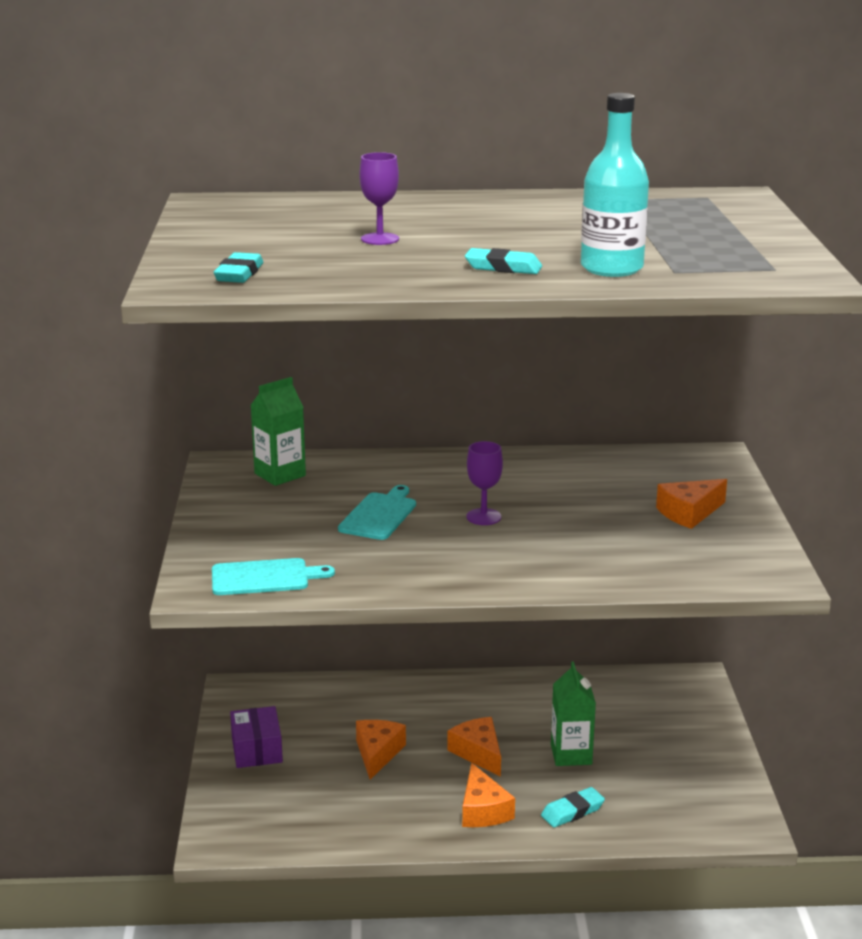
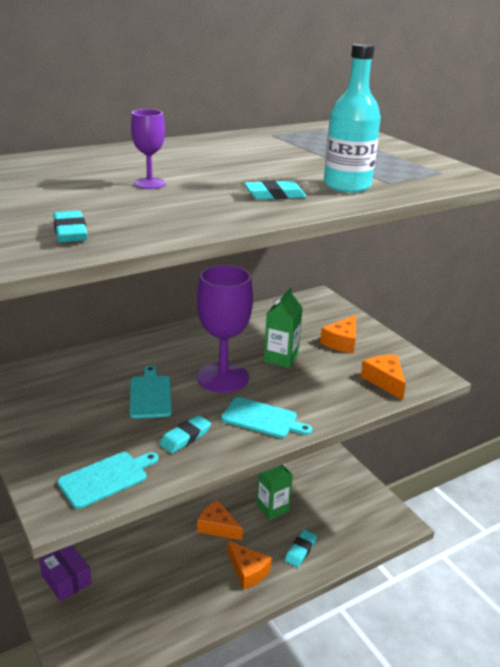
camera: 30 degrees left, 5 degrees up
green carton [250,377,306,486] -> green carton moved to [264,287,303,368]
orange cheese [356,720,406,780] -> orange cheese moved to [361,355,406,400]
purple goblet [466,441,503,525] -> purple goblet [197,265,253,393], size x2.04
none -> turquoise eraser [159,415,211,454]
none -> turquoise cutting board [221,397,312,438]

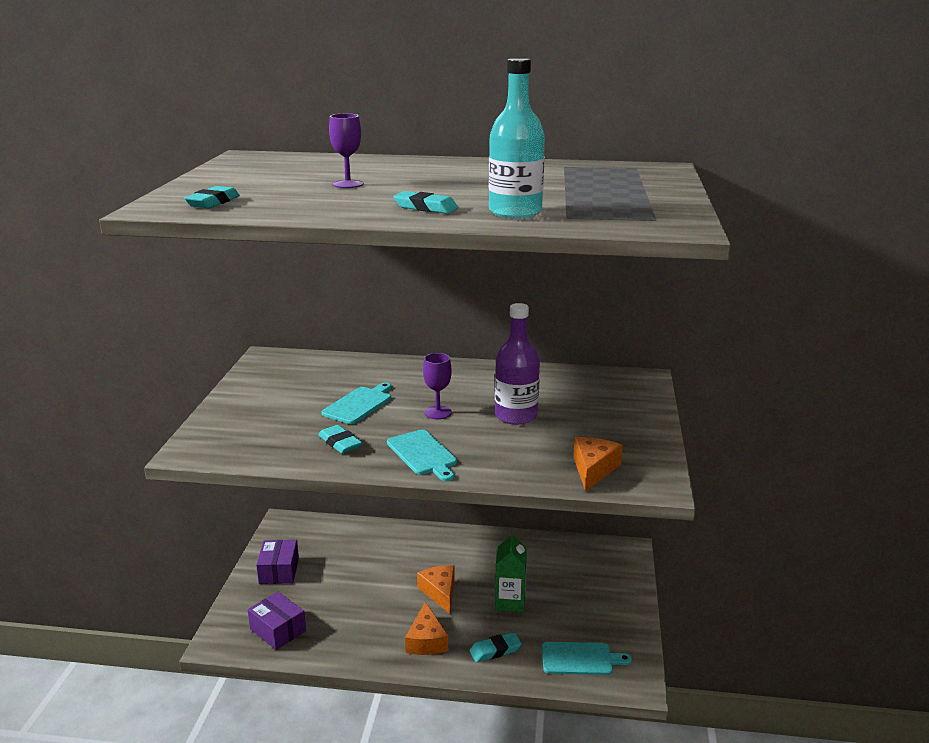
camera: 40 degrees right, 5 degrees down
turquoise cutting board [57,452,158,509] -> turquoise cutting board moved to [542,642,632,675]
turquoise eraser [159,415,211,454] -> turquoise eraser turned 60 degrees clockwise [318,425,362,454]
purple goblet [197,265,253,393] -> purple goblet [423,353,452,419], size x0.49
green carton [264,287,303,368] -> purple bottle [495,303,540,425]
orange cheese [320,315,356,354] -> none
none -> purple box [248,592,306,650]

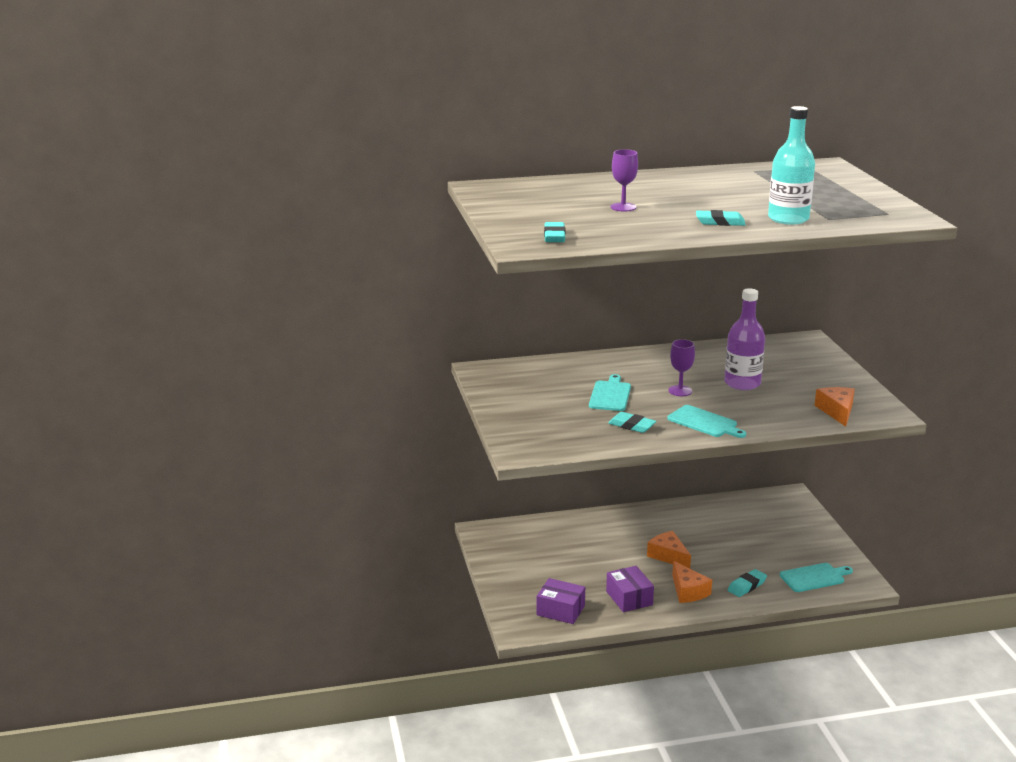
camera: 20 degrees left, 0 degrees up
purple box [256,540,299,584] -> purple box moved to [606,566,654,612]
green carton [495,531,527,612] -> none

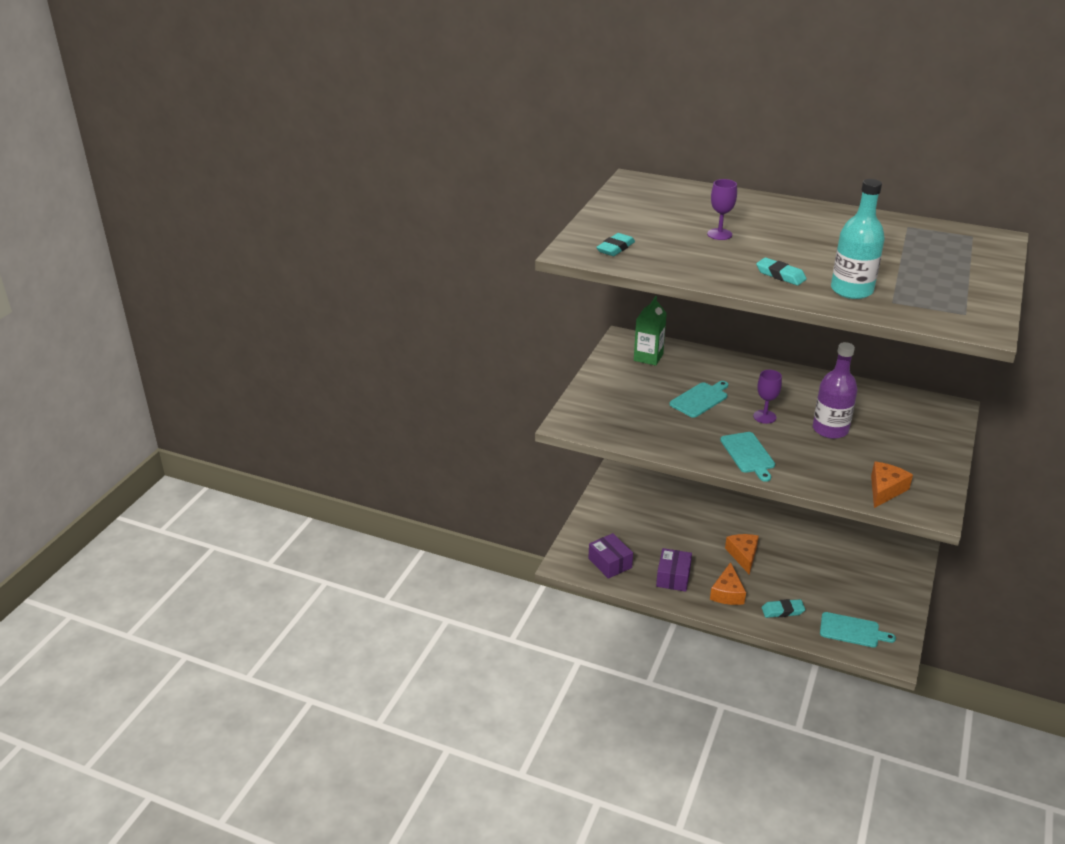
camera: 35 degrees right, 10 degrees up
turquoise eraser [608,412,656,433] -> none
none -> green carton [634,296,667,366]

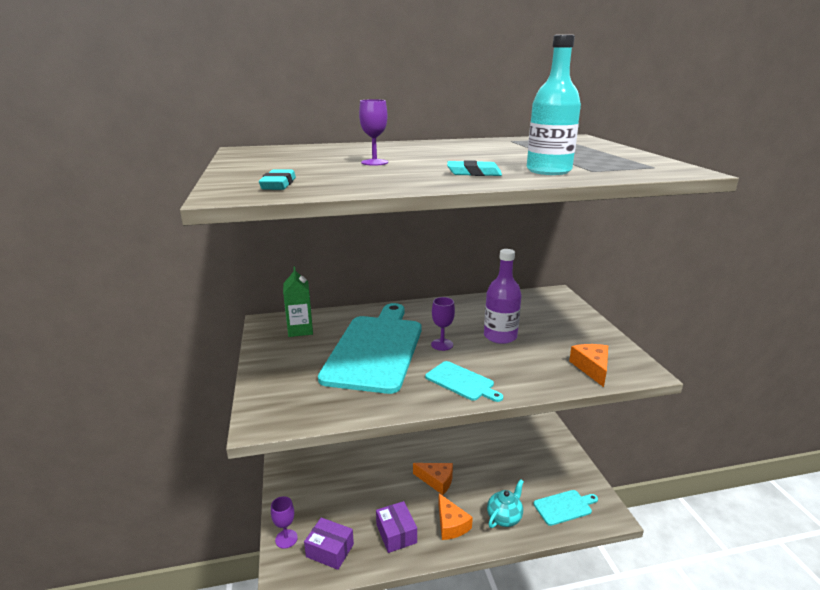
camera: 35 degrees left, 10 degrees down
turquoise cutting board [669,381,728,418] -> turquoise cutting board [318,303,422,394], size x2.25
orange cheese [725,534,759,575] -> orange cheese turned 150 degrees clockwise [413,463,453,495]
turquoise eraser [762,599,805,618] -> turquoise teapot [487,479,524,528]
none -> purple goblet [271,496,298,549]

